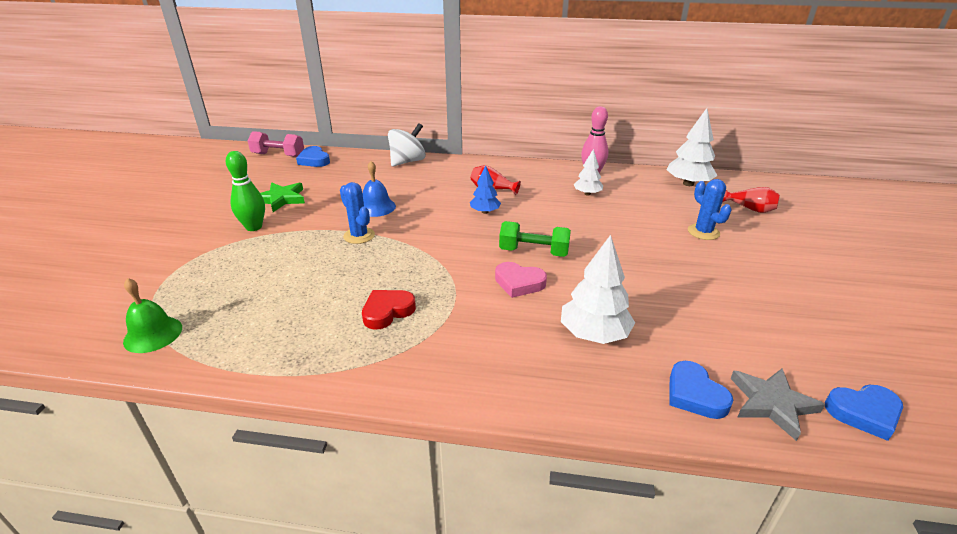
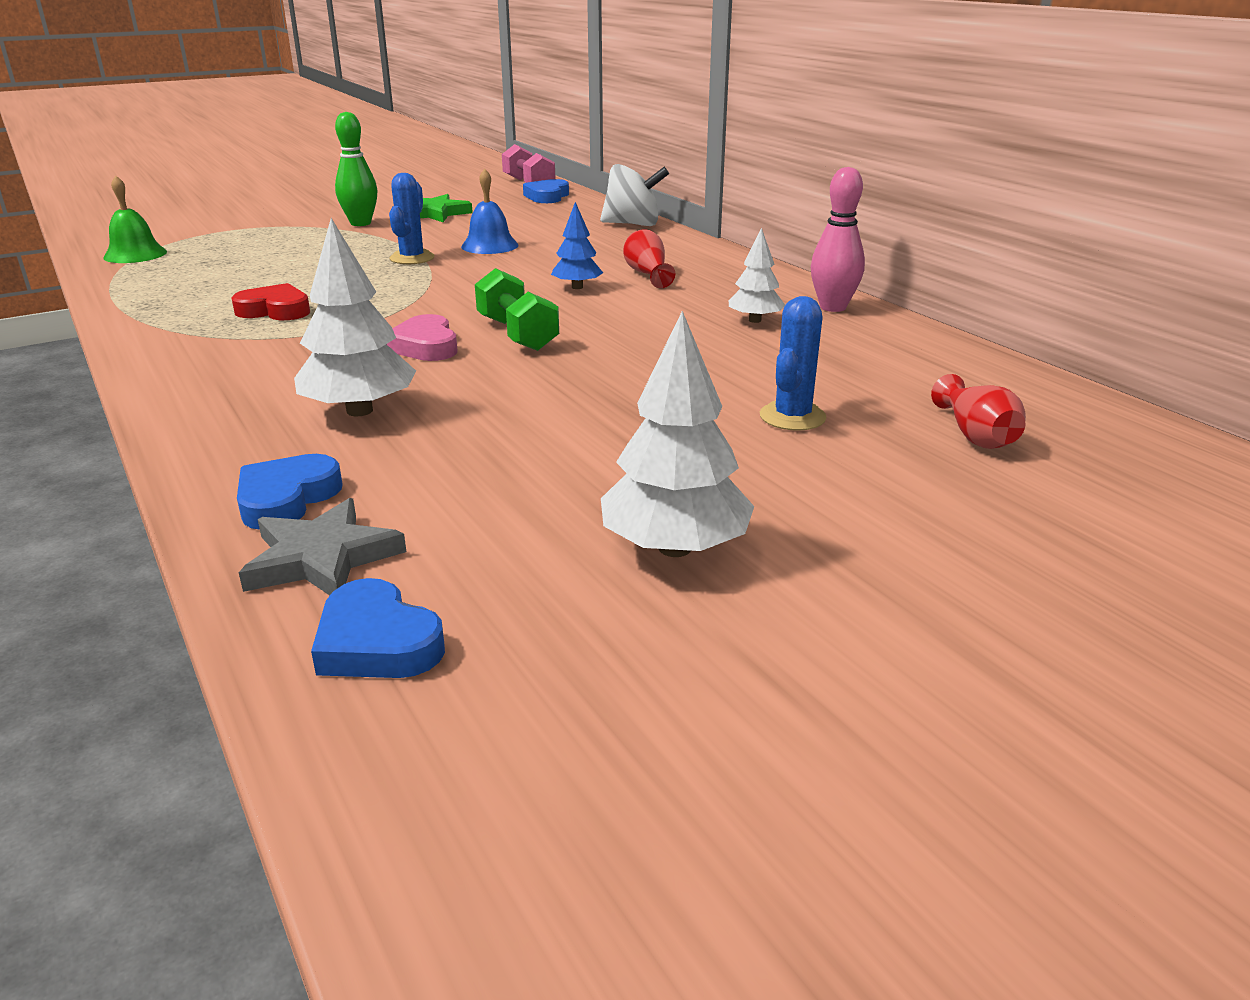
camera: 50 degrees right, 5 degrees down
white tree [666,108,718,186] -> white tree moved to [601,311,755,557]

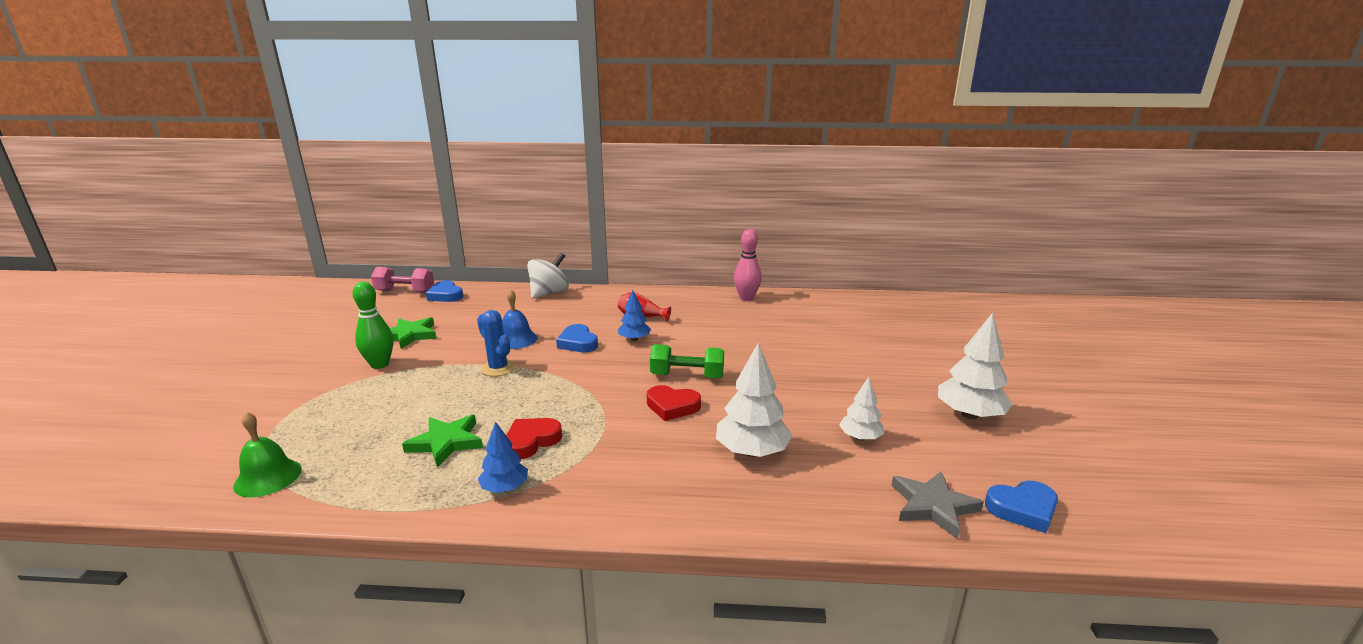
camera: 55 degrees left, 5 degrees down
blue heart [237,454,343,530] -> blue heart moved to [556,324,598,352]
pink heart [387,314,457,361] -> red heart [647,385,701,421]
white tree [729,228,785,323] -> white tree moved to [839,377,884,441]
blue cactus [760,296,827,431] -> none
red vase [931,374,1026,449] -> none
none -> green star [402,415,483,467]
none -> blue tree [478,421,528,493]

